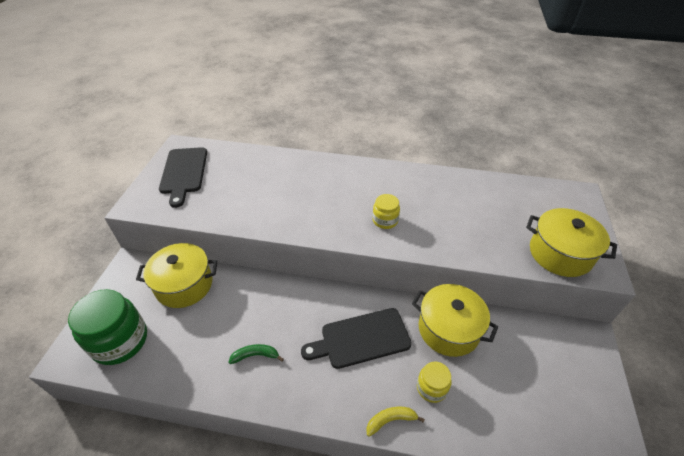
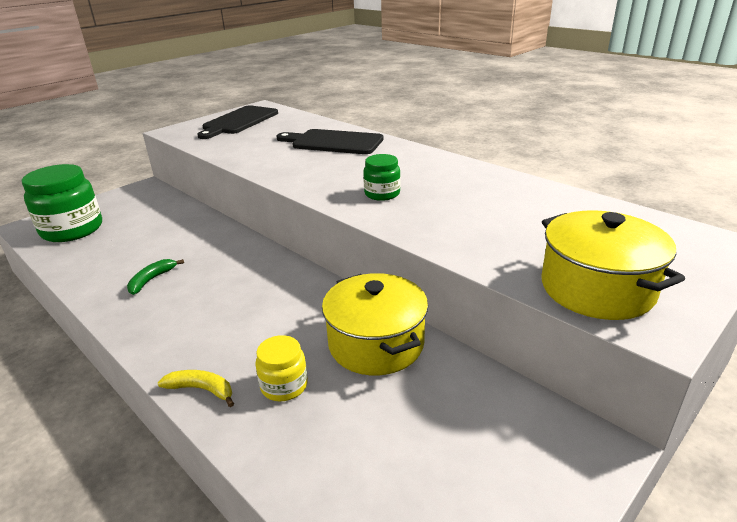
camera: 35 degrees right, 15 degrees down
yellow pot [136,243,217,308] -> none
green banana [228,344,284,364] -> green banana turned 90 degrees counterclockwise [127,259,184,295]
black cutting board [301,308,412,369] -> black cutting board moved to [277,129,384,154]
yellow jar [373,194,400,229] -> green jar [363,154,400,201]

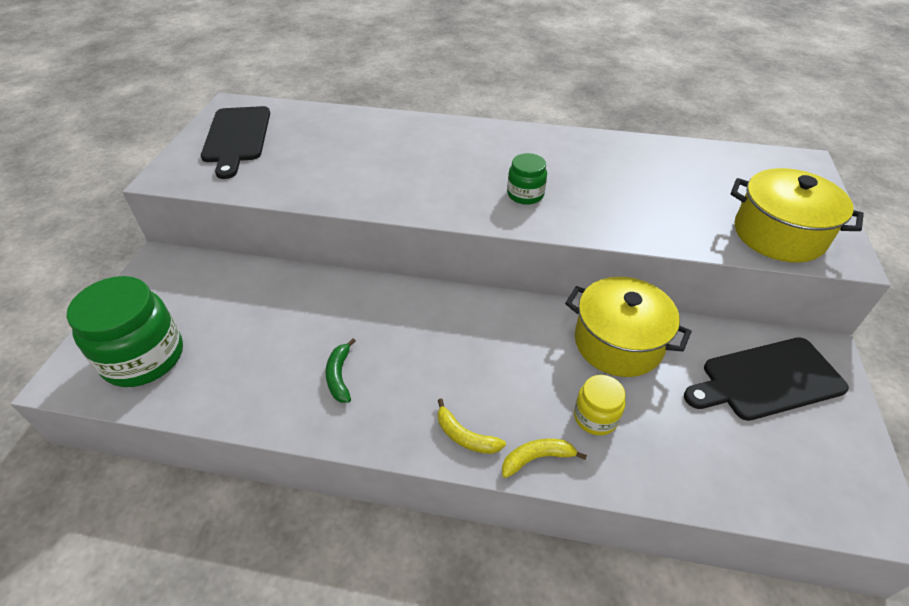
camera: 35 degrees left, 15 degrees up
black cutting board [277,129,384,154] -> black cutting board moved to [684,337,849,421]
none -> yellow banana [438,398,506,454]

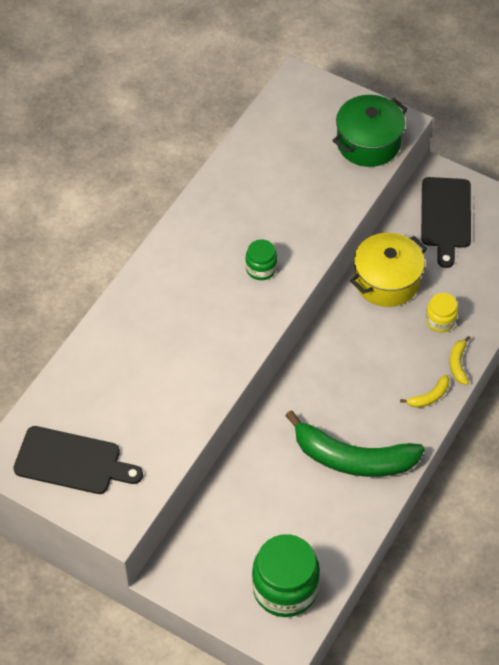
camera: 70 degrees left, 10 degrees up
green banana [325,338,356,403] -> green banana [285,411,425,477], size x2.42
yellow pot [731,168,864,263] -> green pot [332,95,408,167]

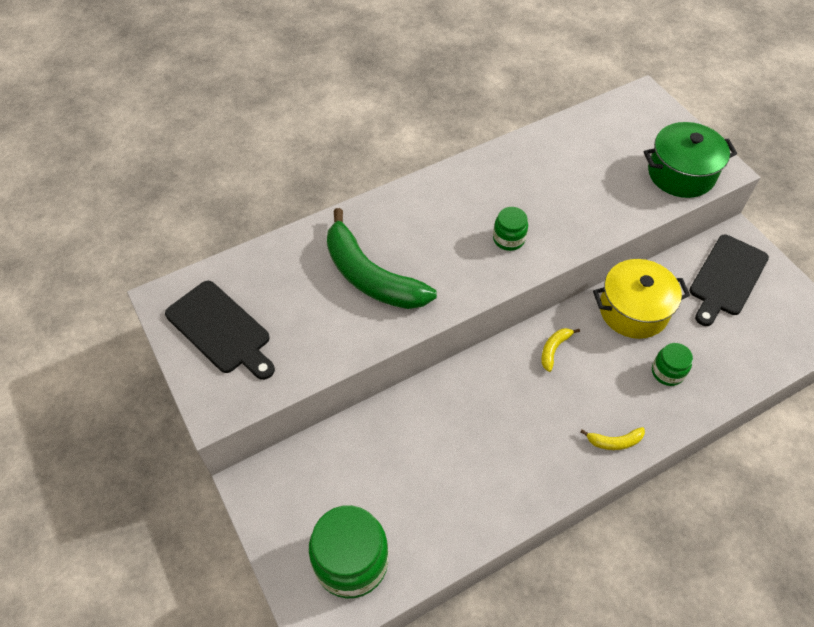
camera: 30 degrees right, 0 degrees up
green banana [285,411,425,477] -> green banana moved to [327,208,437,309]
yellow jar [426,293,458,332] -> green jar [652,343,693,386]
yellow banana [450,336,471,385] -> yellow banana moved to [541,328,580,372]

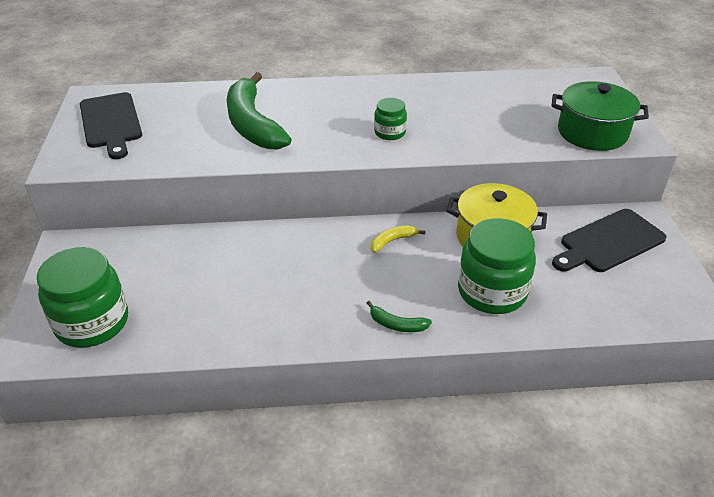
camera: 25 degrees right, 15 degrees down
yellow banana [580,427,645,450] -> green banana [367,301,432,332]
green jar [652,343,693,386] -> green jar [458,218,536,314], size x1.93

